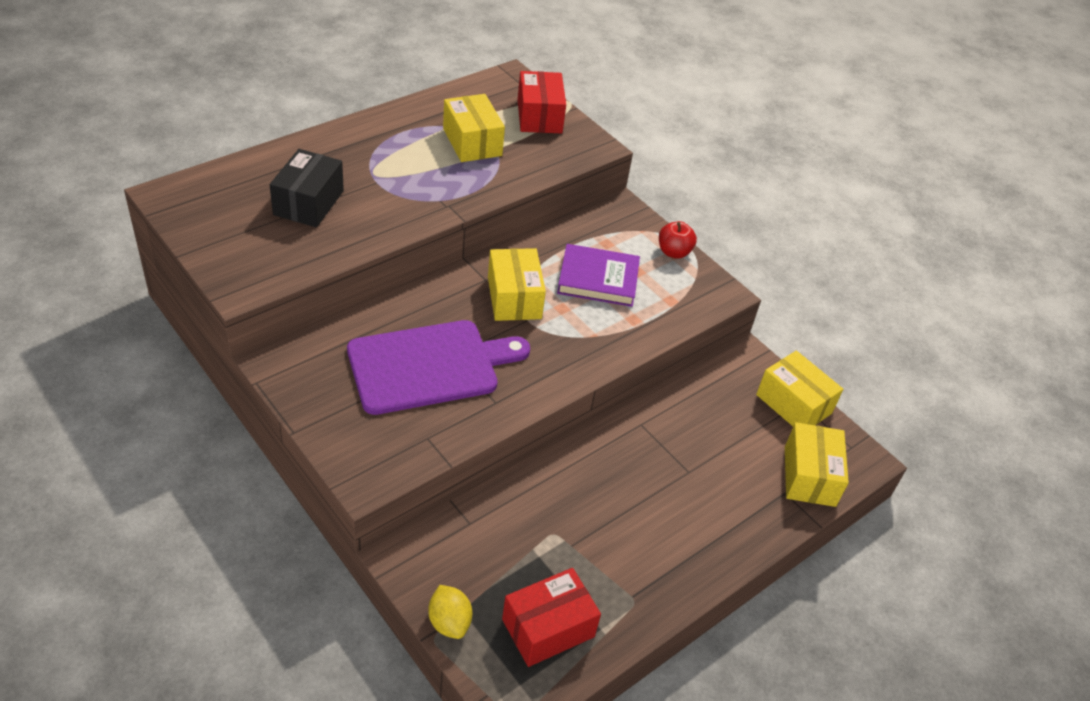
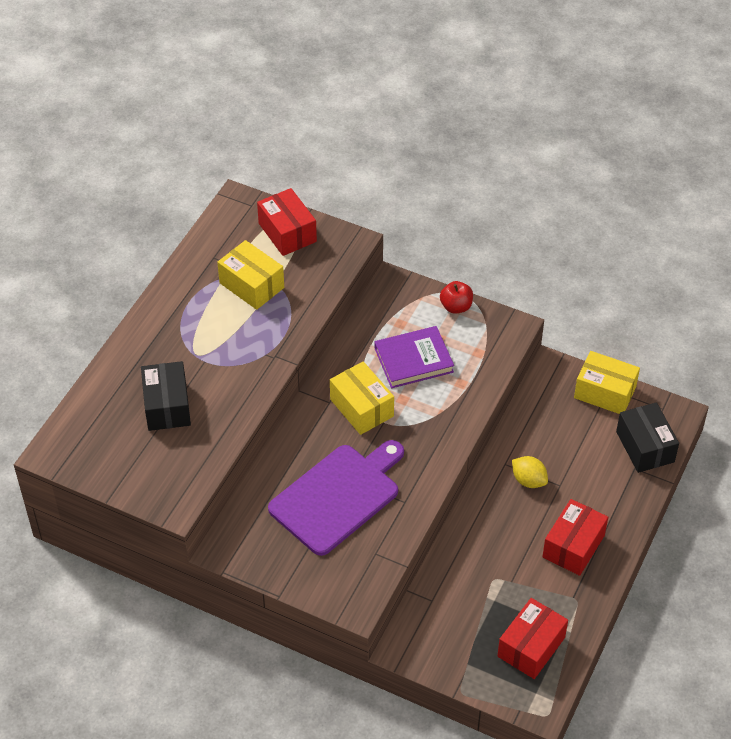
camera: 20 degrees left, 5 degrees up
yellow lemon [428,585,472,639] -> yellow lemon moved to [512,456,548,488]
yellow box [785,422,849,507] -> black box [616,402,679,473]
none -> red box [542,499,608,576]

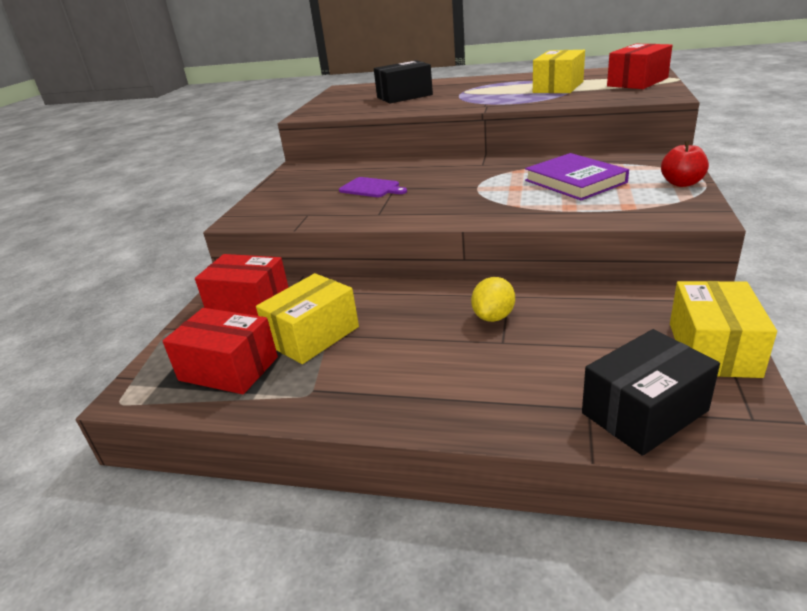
camera: 80 degrees right, 20 degrees down
purple cutting board [268,440,404,556] -> purple cutting board [339,177,407,197], size x0.45
yellow box [330,361,394,435] -> yellow box moved to [256,273,359,364]
red box [542,499,608,576] -> red box moved to [195,254,289,316]

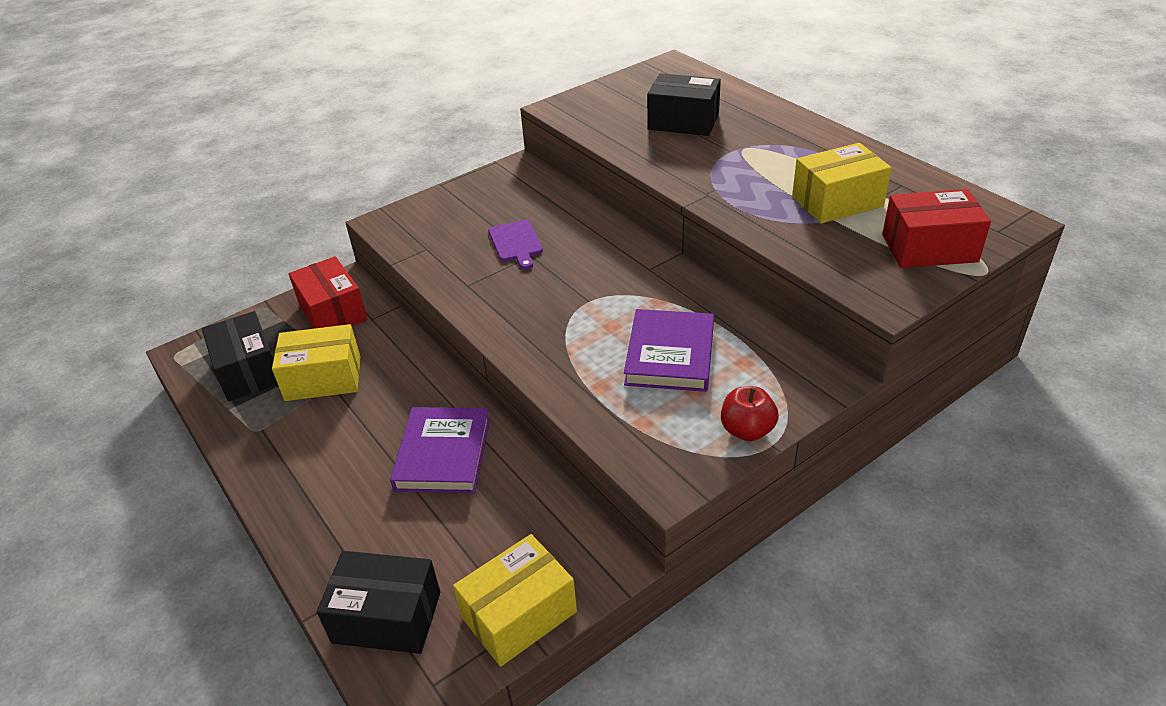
camera: 40 degrees right, 10 degrees up
red box [163,308,278,394] -> black box [202,311,278,401]
yellow lemon [471,277,515,322] -> purple book [390,407,490,493]

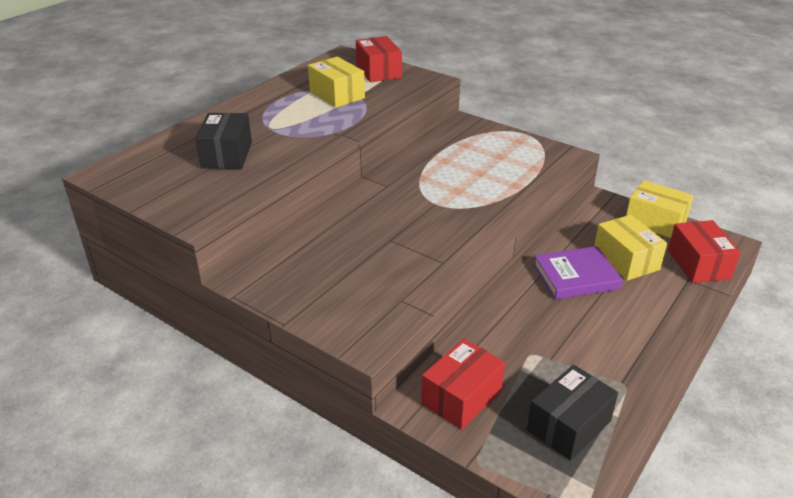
camera: 110 degrees left, 5 degrees down
yellow box [272,324,361,401] -> yellow box moved to [594,215,667,281]
black box [317,551,440,654] -> red box [668,220,741,283]
purple cutting board [488,220,543,270] -> none
purple book [624,309,714,392] -> none
red apple [721,386,779,441] -> none

